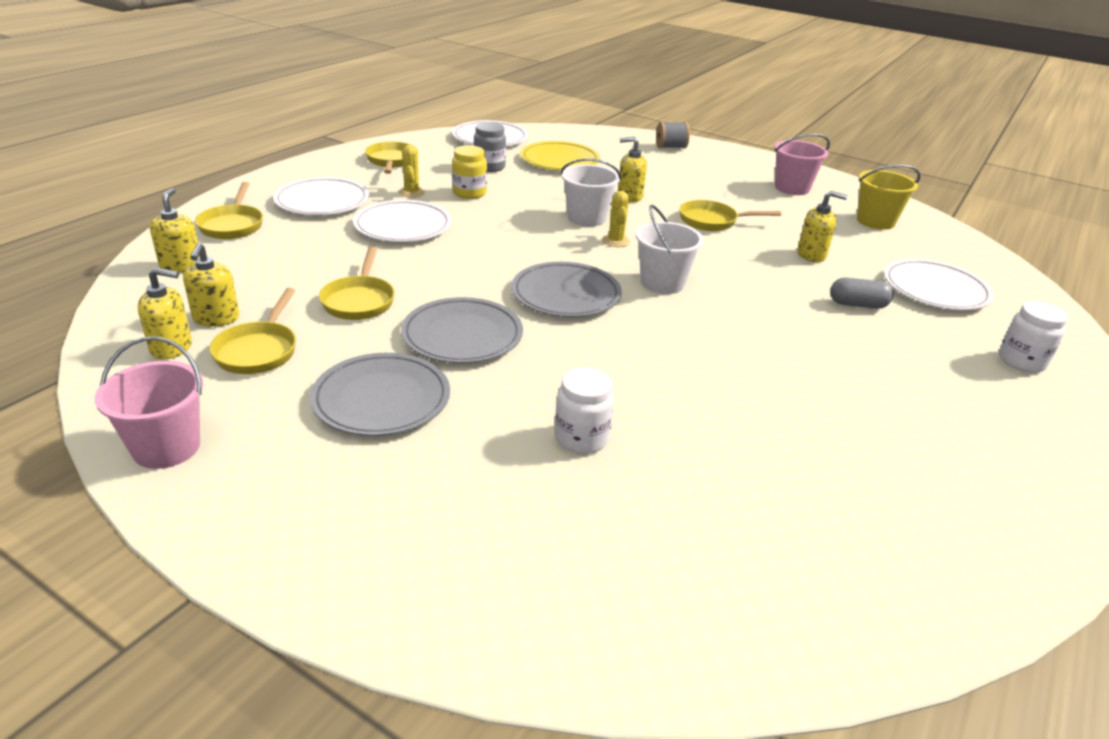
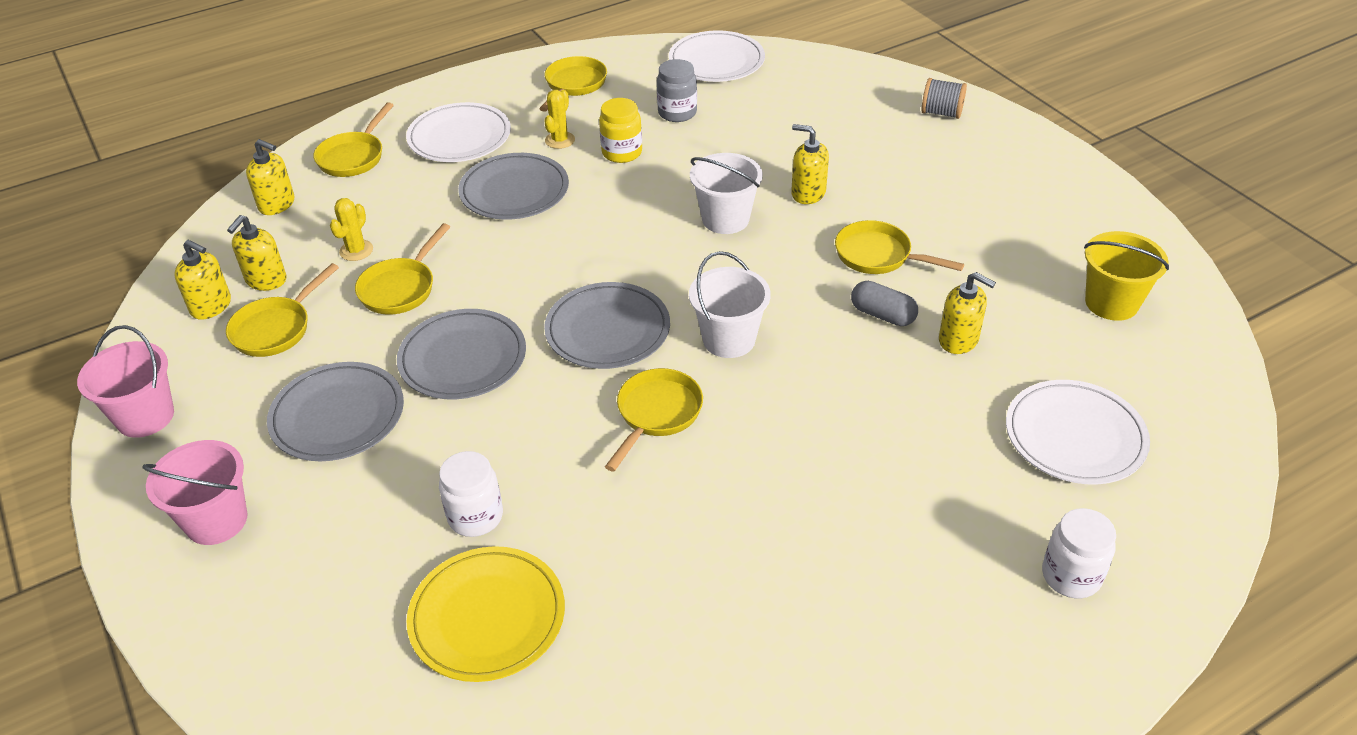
camera: 30 degrees right, 10 degrees up
yellow soap dispenser [150,188,200,273] -> yellow soap dispenser turned 90 degrees clockwise [246,139,294,215]
white plate [353,200,452,242] -> grey plate [458,153,569,220]
yellow plate [521,141,600,171] -> yellow plate moved to [407,546,565,682]
yellow cactus [602,191,630,247] -> yellow cactus moved to [330,198,373,261]
pink bucket [774,134,830,195] -> pink bucket moved to [142,440,248,545]
grey capsule [830,277,894,309] -> grey capsule moved to [851,281,918,326]
none -> yellow pan [605,368,703,472]

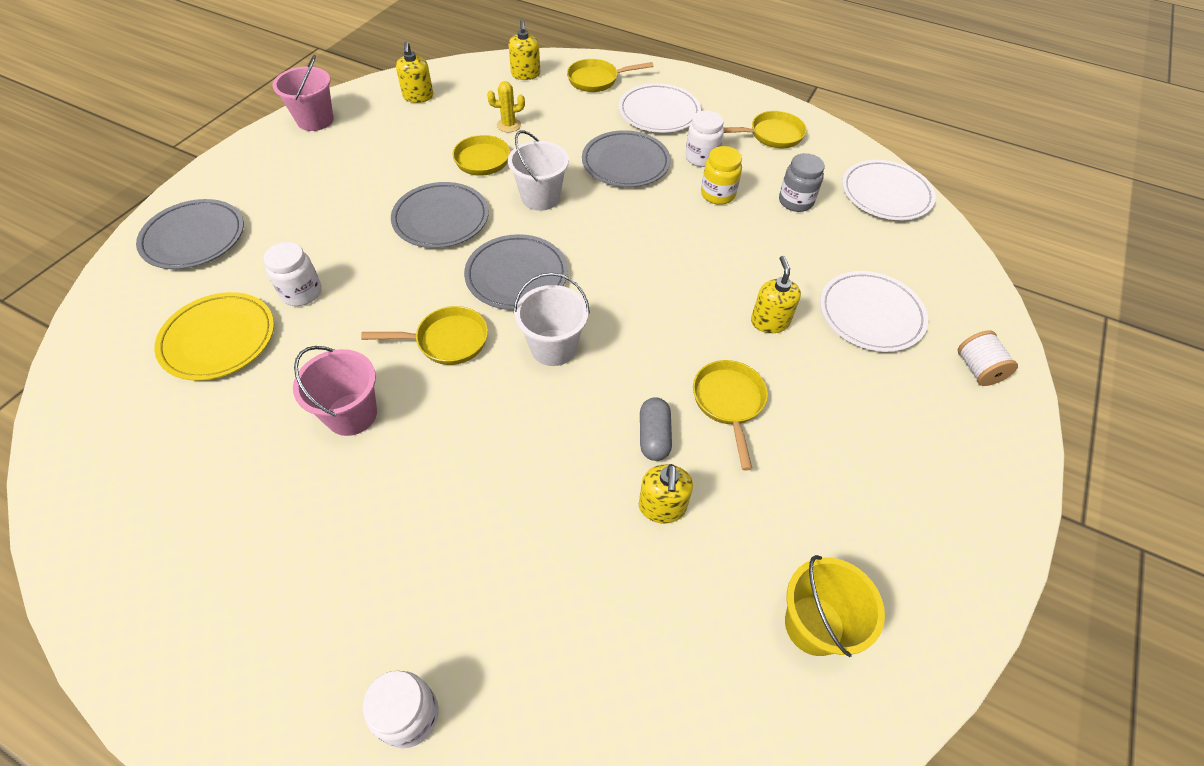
camera: 55 degrees right, 10 degrees up
pink bucket [142,440,248,545] -> pink bucket moved to [293,346,377,436]
yellow pan [226,263,339,357] -> none
yellow soap dispenser [227,215,286,291] -> none
grey plate [267,362,404,461] -> grey plate moved to [136,199,244,269]
yellow cactus [544,90,575,149] -> white jar [685,110,724,167]
white bucket [690,153,763,234] -> white bucket moved to [508,130,569,211]
grey spool [921,78,967,119] -> white spool [958,330,1018,386]
white plate [1006,380,1150,484] -> white plate moved to [820,271,928,352]

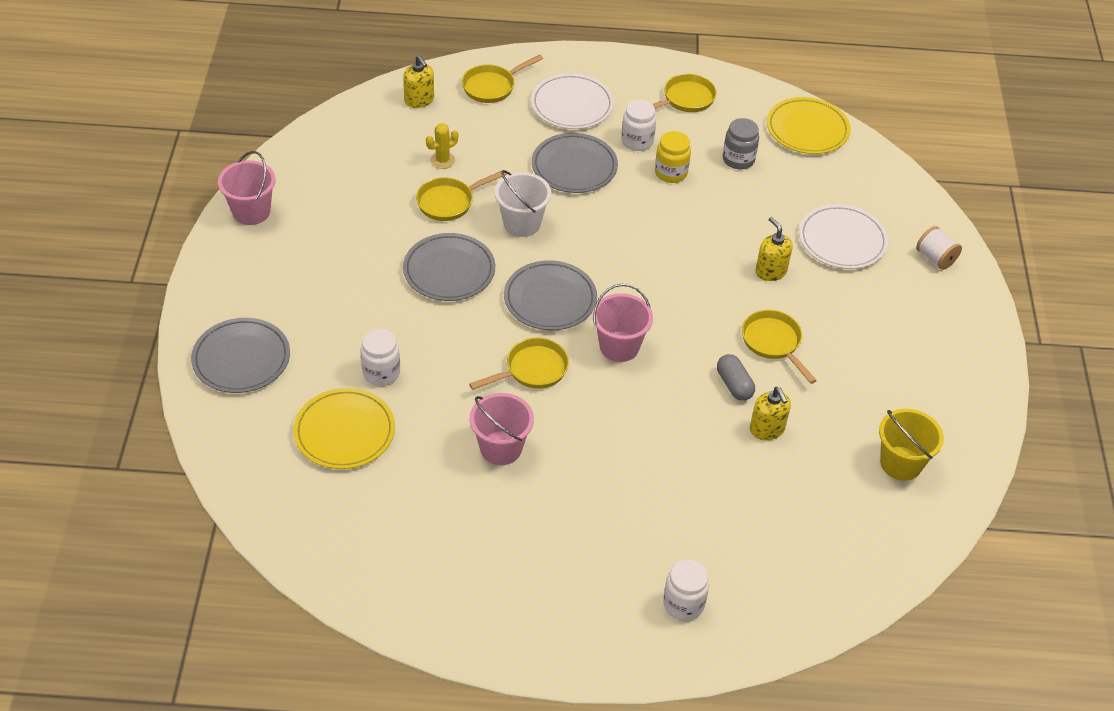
camera: 25 degrees left, 5 degrees down
yellow soap dispenser [396,41,433,103] -> none
white bucket [514,272,590,366] -> pink bucket [592,284,653,362]
white plate [842,160,936,220] -> yellow plate [767,97,851,154]

